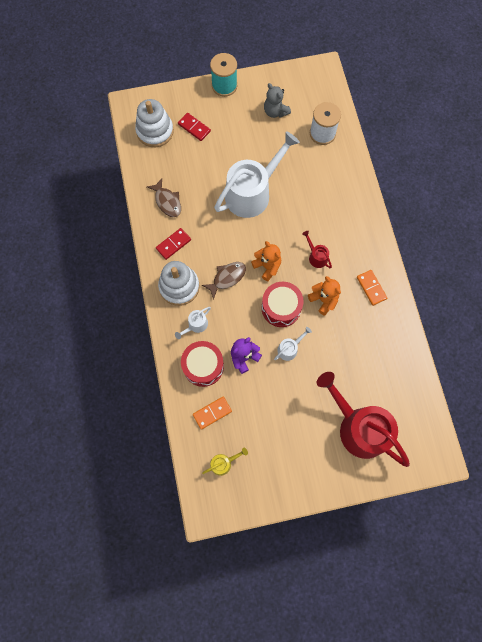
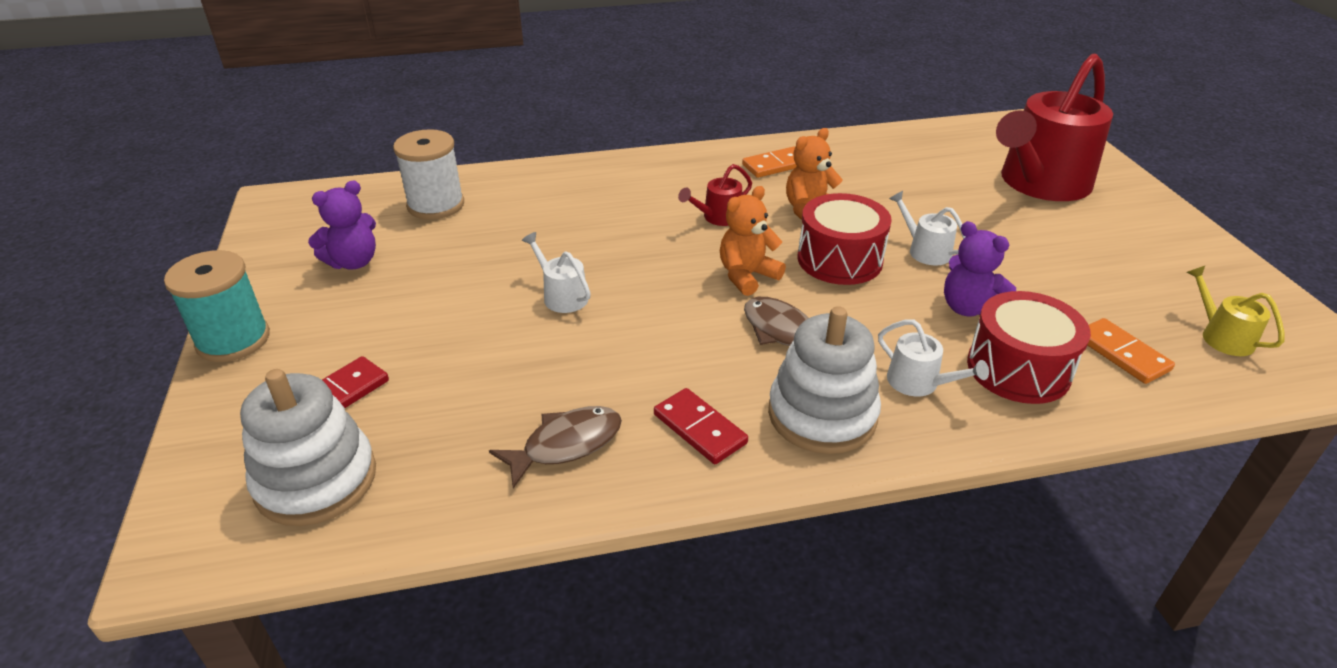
camera: 90 degrees left, 35 degrees down
white watering can [214,131,300,218] -> white watering can [522,232,591,313], size x0.42
grey teddy bear [264,83,291,118] -> purple teddy bear [308,181,376,270]

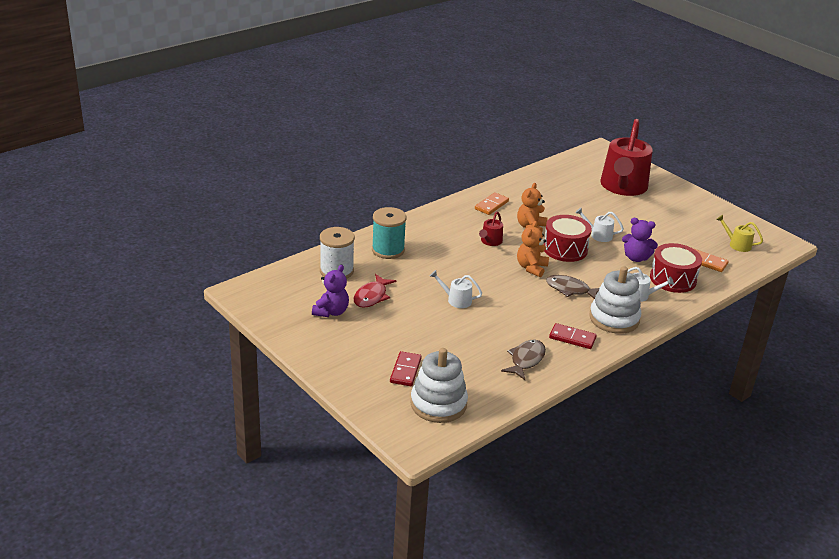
camera: 30 degrees left, 5 degrees down
turquoise spool [164,250,270,362] -> turquoise spool moved to [372,207,407,259]
none -> red fish [354,274,396,308]

